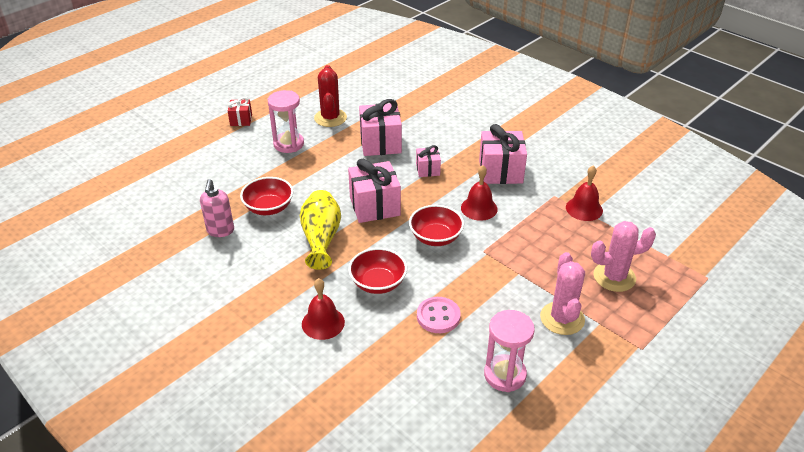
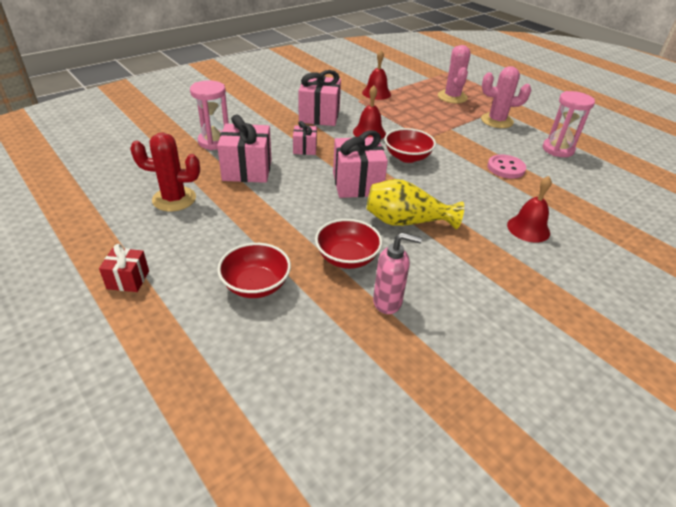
camera: 85 degrees left, 0 degrees up
pink hourglass [268,90,304,153] -> pink hourglass moved to [190,80,229,150]
red bowl [348,248,407,294] -> red bowl moved to [217,243,291,298]

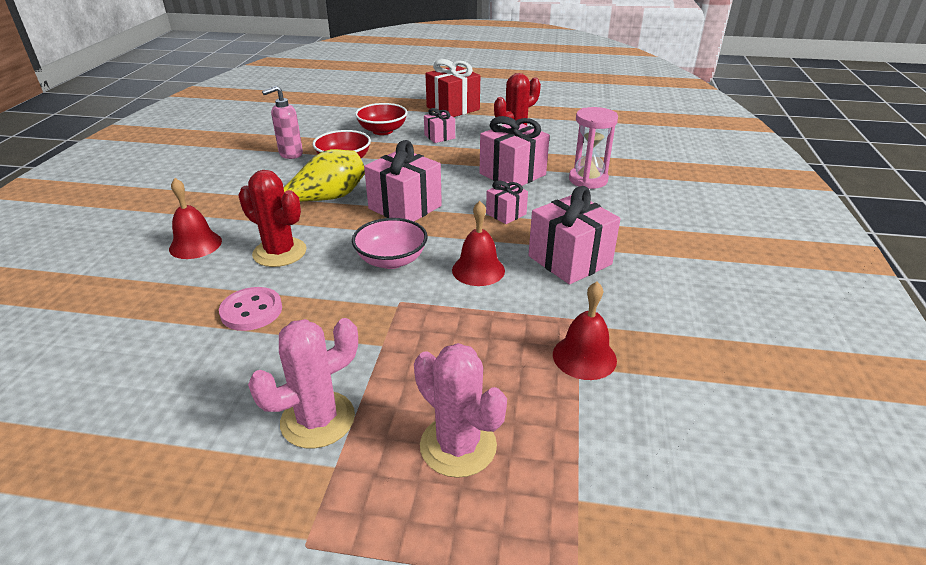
camera: 140 degrees right, 5 degrees down
red gift [99,244,149,292] -> red gift [425,59,480,117], size x1.84
red bowl [385,128,436,163] -> pink bowl [352,218,428,269]
pink hourglass [543,91,595,157] -> none
none -> red cactus [238,170,306,267]
none -> pink gift [424,108,455,143]

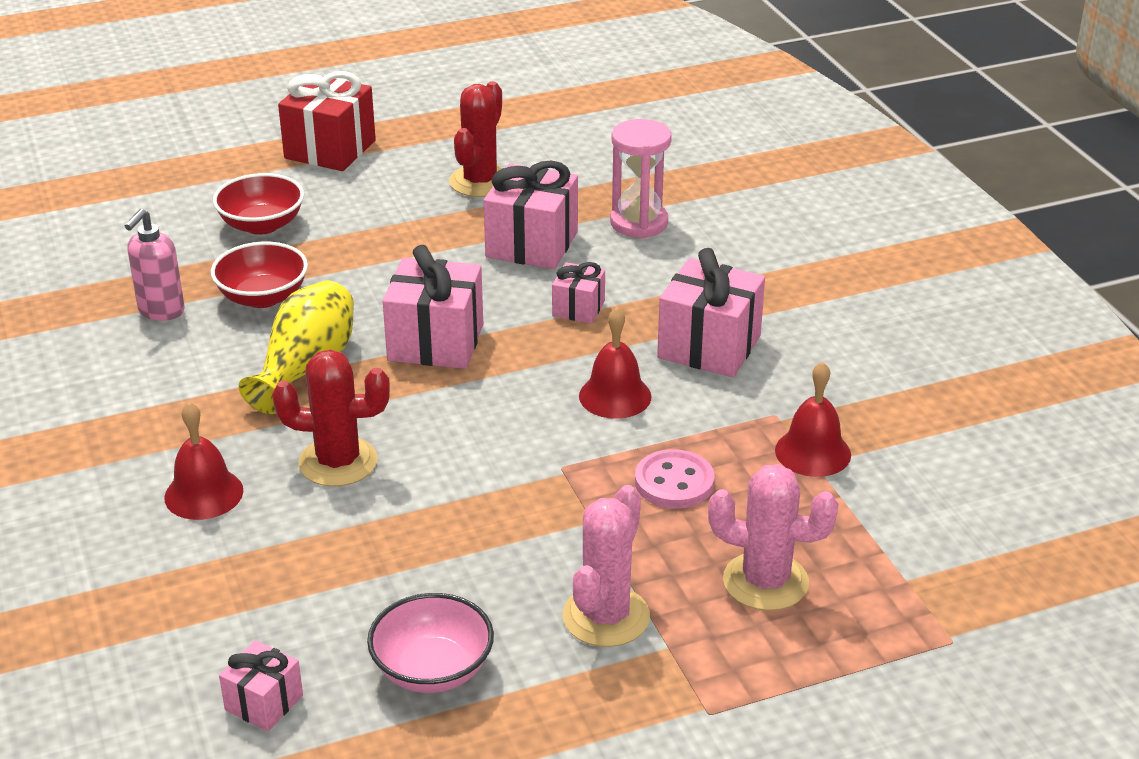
camera: 30 degrees left, 0 degrees up
pink button [219,287,282,331] -> pink button moved to [635,449,714,509]
pink bowl [352,218,428,269] -> pink bowl moved to [367,593,494,693]
pink gift [424,108,455,143] -> pink gift moved to [219,640,303,731]

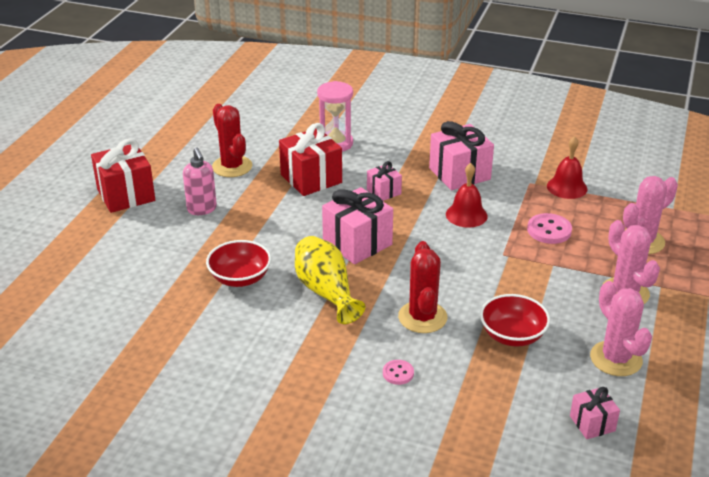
camera: 50 degrees left, 0 degrees up
pink soap dispenser [125,209,185,321] -> pink soap dispenser moved to [183,147,217,215]
red bell [164,402,243,520] -> pink button [383,360,414,385]
red bowl [213,173,304,235] -> red bowl moved to [480,294,550,346]
red cactus [272,350,390,487] -> red cactus turned 45 degrees counterclockwise [398,241,447,333]
pink bowl [367,593,494,693] -> pink cactus [590,281,652,376]
pink gift [484,160,578,269] -> red gift [279,123,342,196]

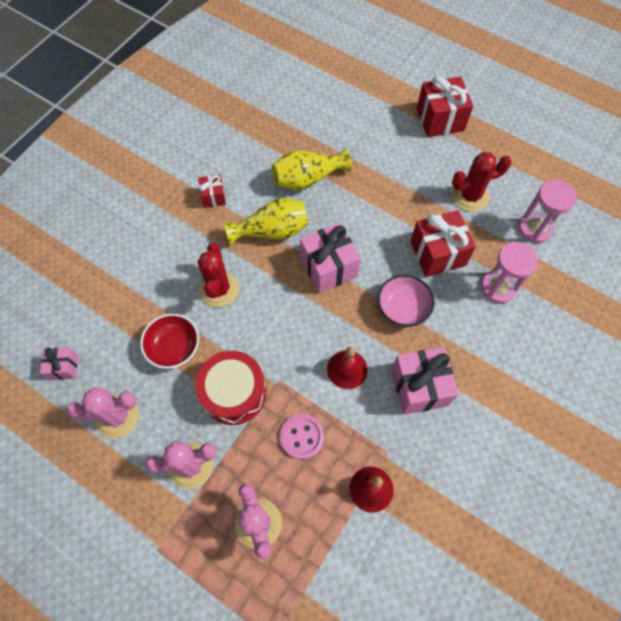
camera: 105 degrees right, 30 degrees up
pink soap dispenser [183,147,217,215] -> none
red bowl [206,240,271,287] -> yellow vase [272,148,352,190]
pink gift [367,161,402,201] -> pink bowl [377,275,435,327]
pink button [383,360,414,385] -> none
red cactus [398,241,447,333] -> red cactus turned 75 degrees clockwise [198,243,239,307]
none -> red drum [195,351,266,425]
none -> red gift [198,174,226,208]
none -> pink hourglass [519,180,577,243]

